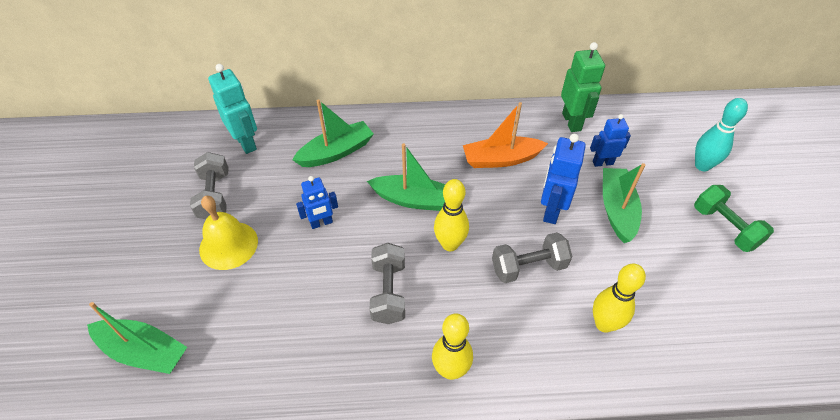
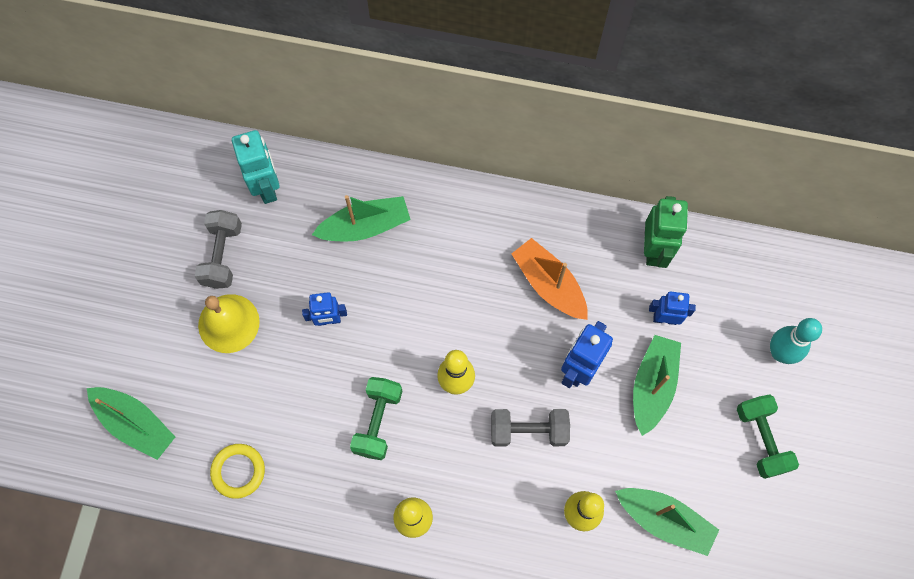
camera: 15 degrees right, 20 degrees up
green boat [367,143,445,211] -> green boat moved to [615,488,719,556]
grey dumbbell [370,243,405,324] -> green dumbbell [350,377,402,460]
orange boat [463,102,548,168] -> orange boat turned 45 degrees clockwise [512,238,588,320]
none -> yellow ring [210,444,265,499]

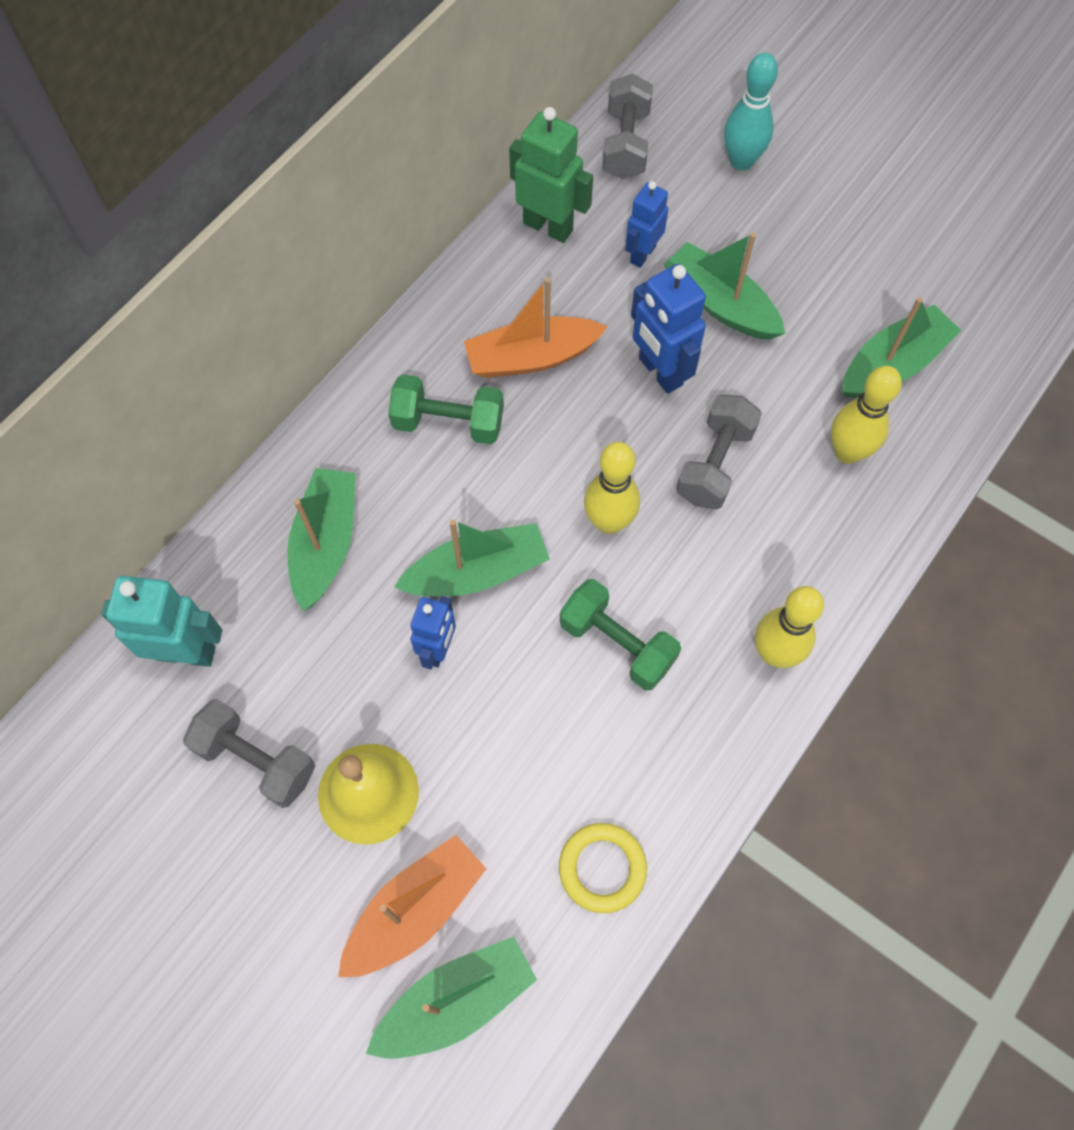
camera: 65 degrees left, 5 degrees down
green dumbbell [737,395,799,479] -> green dumbbell moved to [388,374,504,444]
none -> orange boat [338,835,486,977]
none -> green boat [394,519,550,596]
none -> grey dumbbell [602,73,653,179]

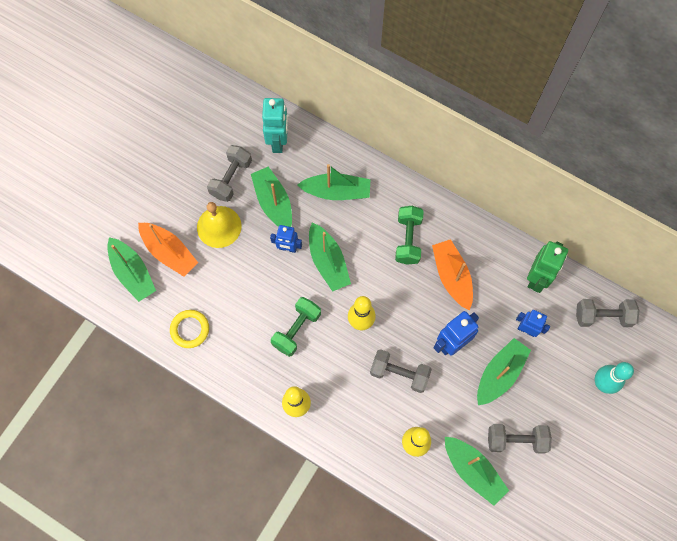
camera: 85 degrees right, 5 degrees up
none -> green boat [251,166,292,227]
none -> grey dumbbell [488,424,552,454]

